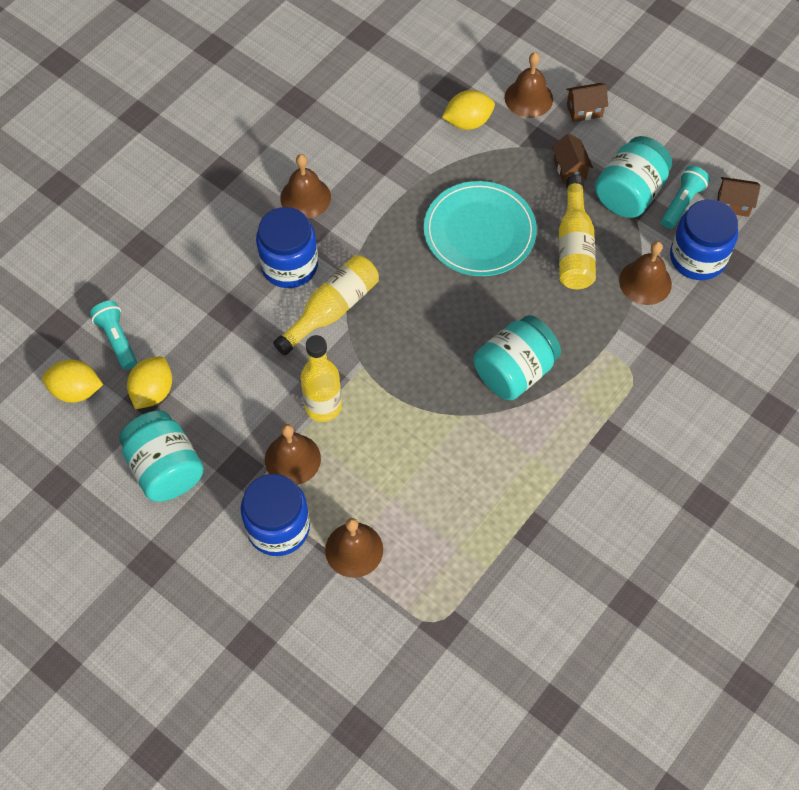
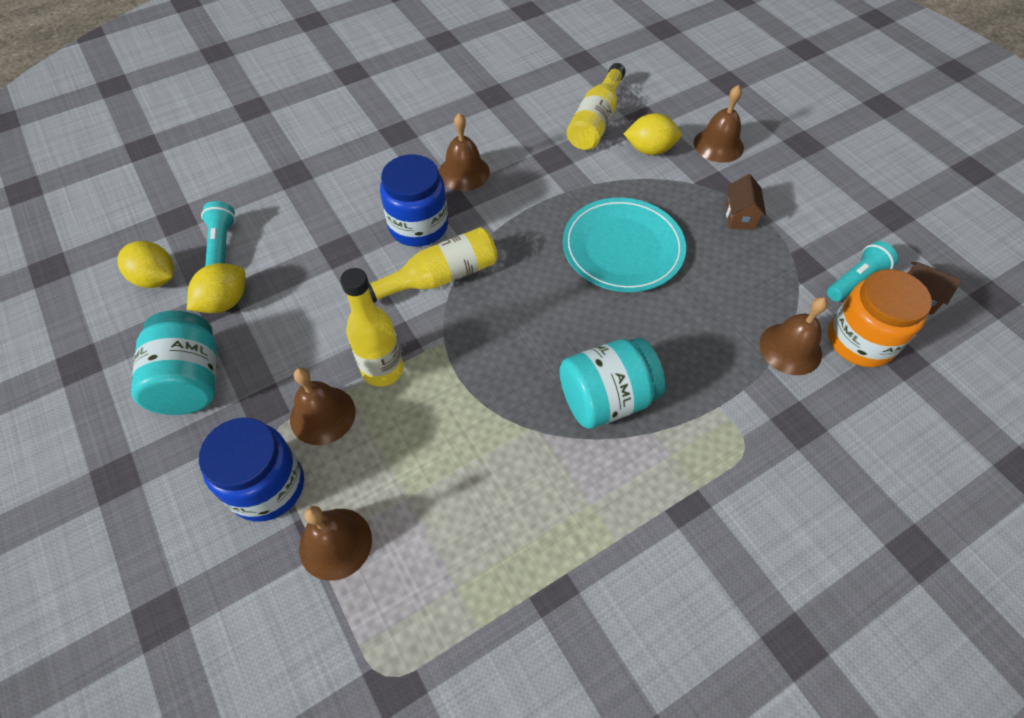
camera: 20 degrees right, 5 degrees down
yellow bottle [559,175,596,289] -> yellow bottle moved to [567,63,626,150]
brown house [566,83,608,122] -> none
turquoise jar [595,136,672,218] -> none
blue jar [670,199,738,280] -> orange jar [828,269,932,367]

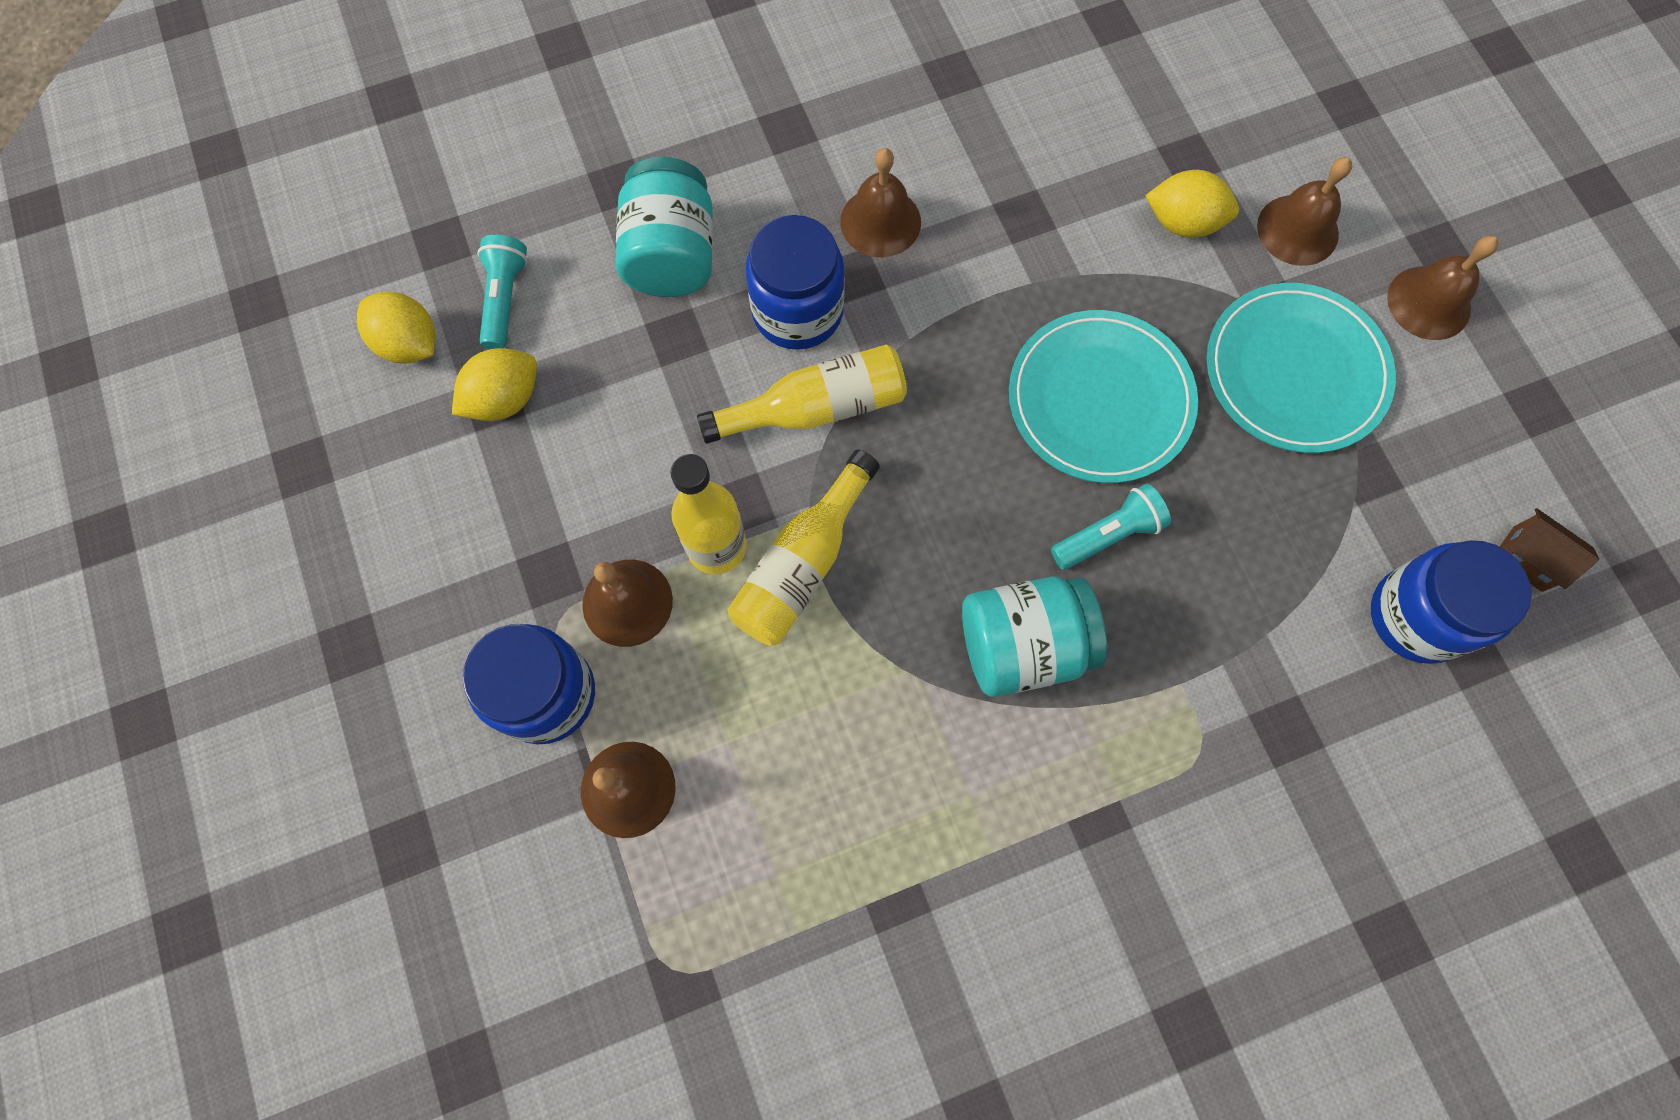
camera: 10 degrees right, 15 degrees up
turquoise jar [131,311,217,415] -> turquoise jar moved to [615,157,713,297]
yellow bottle [567,63,626,150] -> yellow bottle moved to [728,450,880,646]
brown house [725,174,766,230] -> turquoise plate [1207,283,1396,453]
brown bell [759,297,828,375] -> brown bell moved to [1387,236,1499,340]
turquoise flashlight [827,241,898,302] -> turquoise flashlight moved to [1051,484,1171,570]
orange jar [828,269,932,367] -> blue jar [1371,540,1532,664]

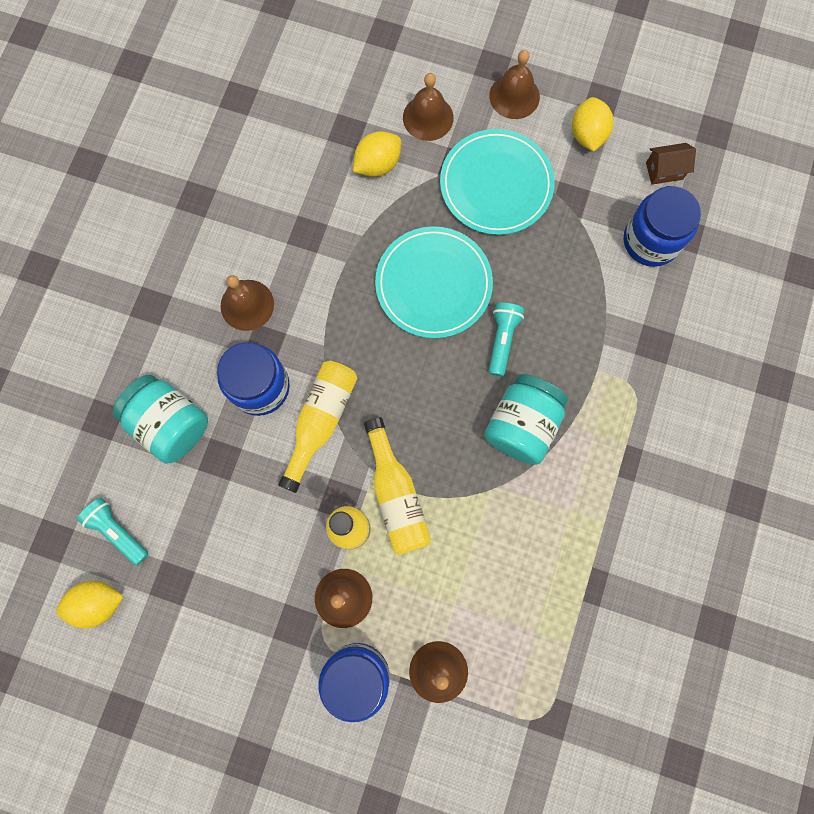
camera: 50 degrees left, 5 degrees up
yellow lemon [452,348,537,421] -> yellow lemon moved to [572,97,614,152]

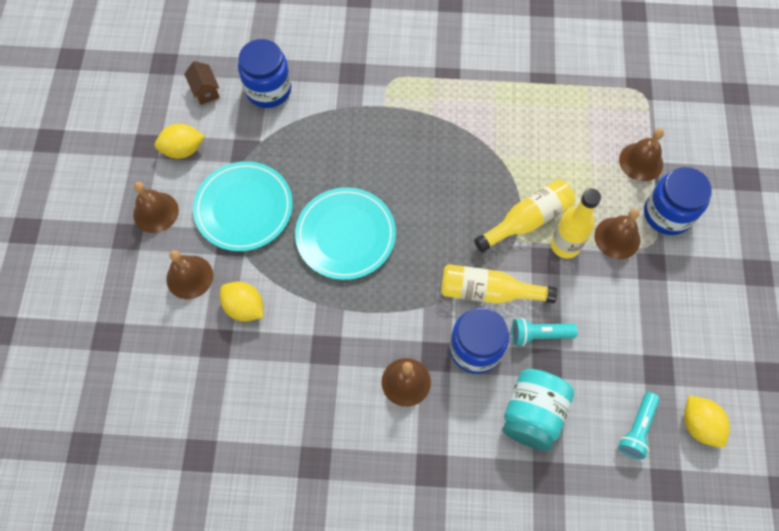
camera: 105 degrees left, 10 degrees down
turquoise jar [484,374,568,465] -> none
turquoise flashlight [489,302,524,376] -> turquoise flashlight moved to [512,318,578,346]

